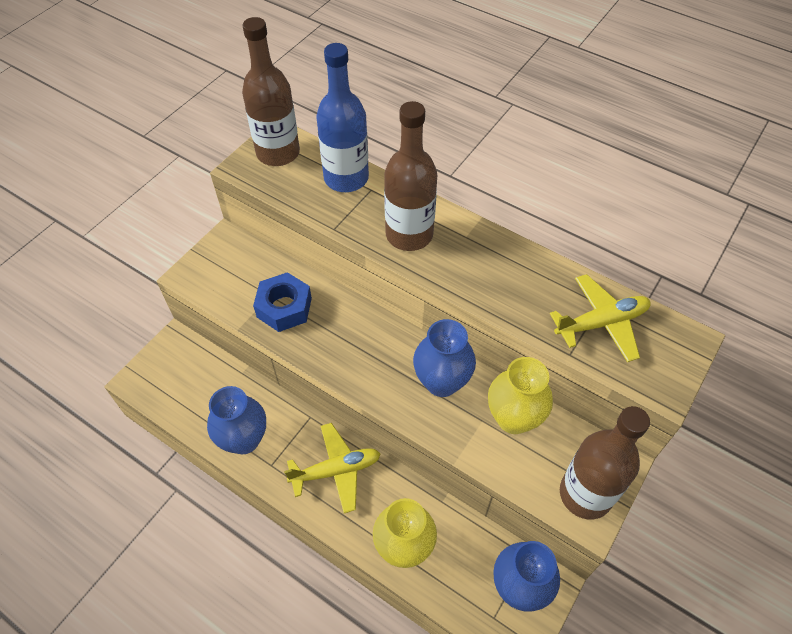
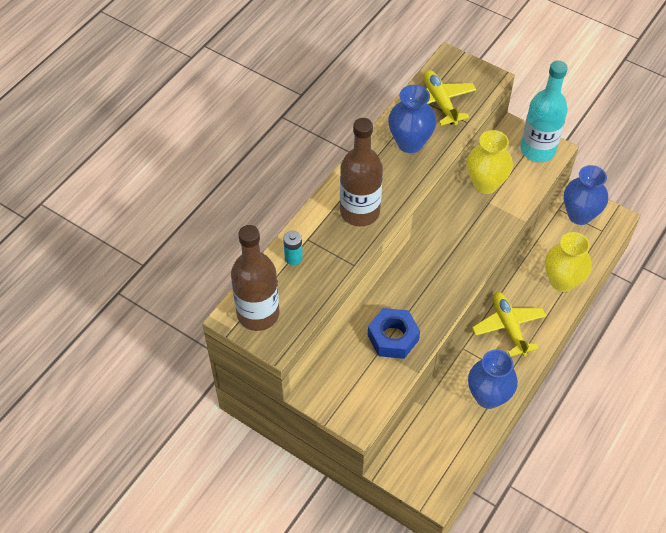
camera: 90 degrees left, 0 degrees up
blue bottle [316,43,369,192] -> turquoise battery [283,231,303,265]
blue vase [413,319,476,397] -> blue vase moved to [388,85,436,153]
brown bottle [560,406,650,520] -> turquoise bottle [520,61,568,162]

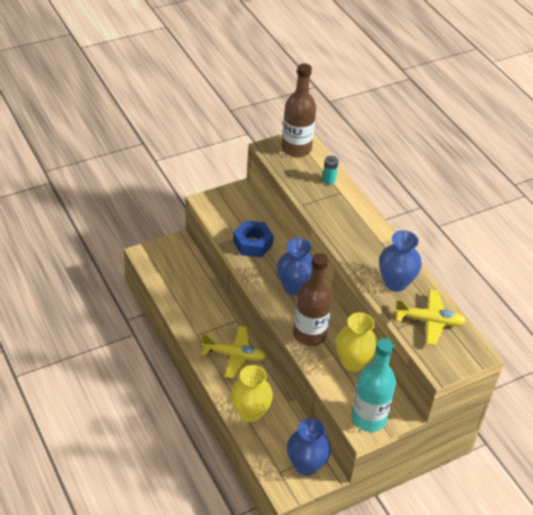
camera: 115 degrees right, 10 degrees down
brown bottle [340,118,383,226] -> brown bottle moved to [293,253,333,346]
blue vase [468,349,518,409] -> blue vase moved to [277,238,312,296]

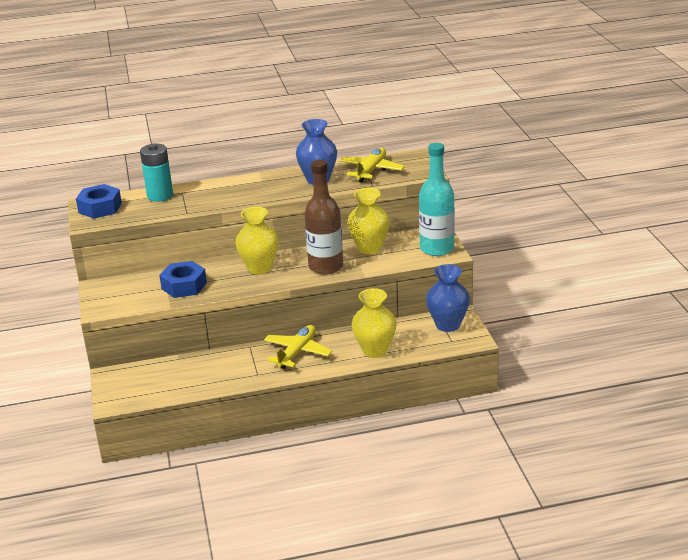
camera: 70 degrees left, 15 degrees down
blue vase [277,238,312,296] -> yellow vase [235,207,279,274]
brown bottle [282,63,316,157] -> blue nut [76,184,122,219]
turquoise battery [322,156,339,185] -> turquoise battery [140,143,173,202], size x1.78

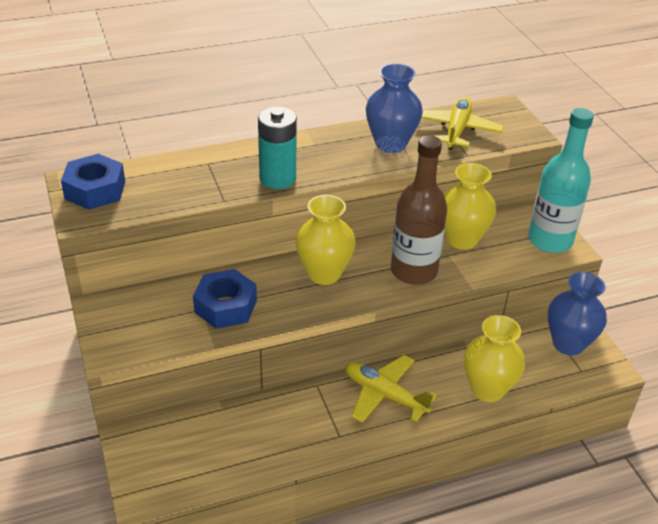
camera: 10 degrees left, 10 degrees up
turquoise battery [140,143,173,202] -> turquoise battery moved to [258,107,297,189]
yellow plane [264,325,332,369] -> yellow plane turned 75 degrees counterclockwise [345,355,437,423]

